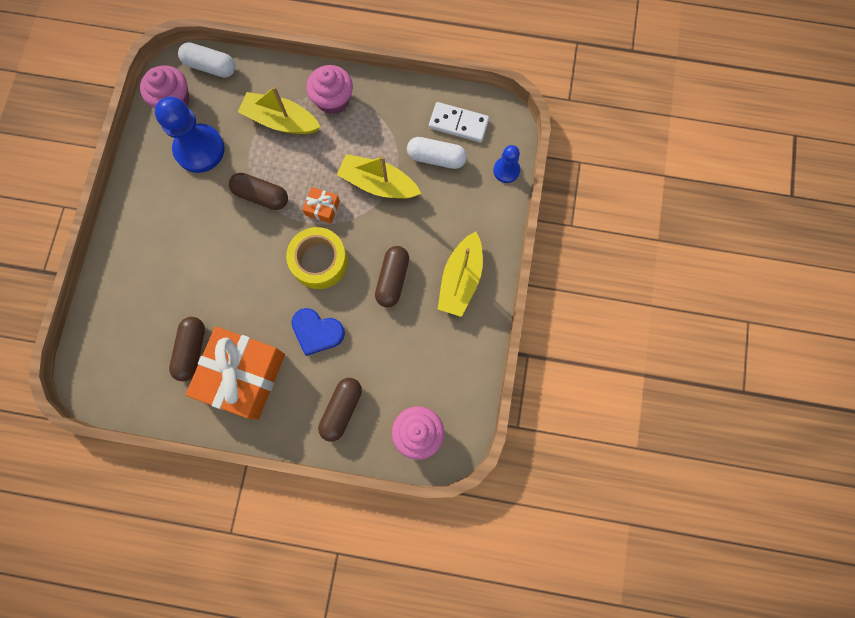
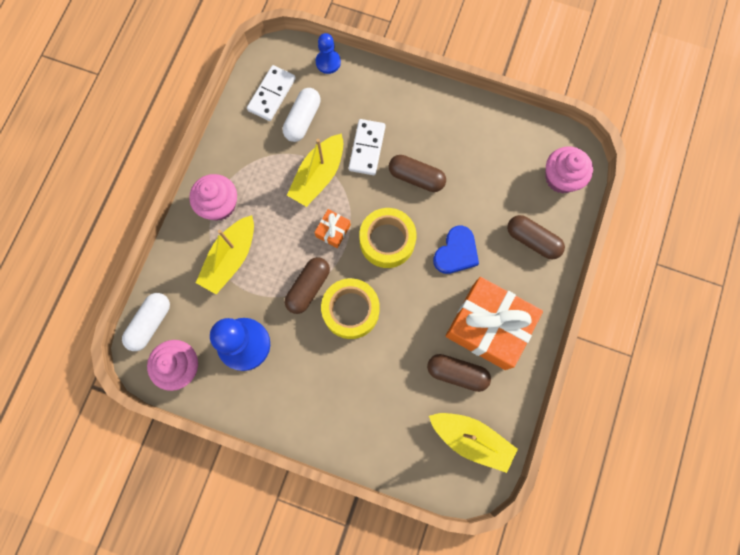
camera: 80 degrees left, 0 degrees up
yellow boat [438,231,483,317] -> yellow boat moved to [429,413,518,473]
none -> yellow tape [321,278,380,339]
none -> white domino [349,119,386,175]

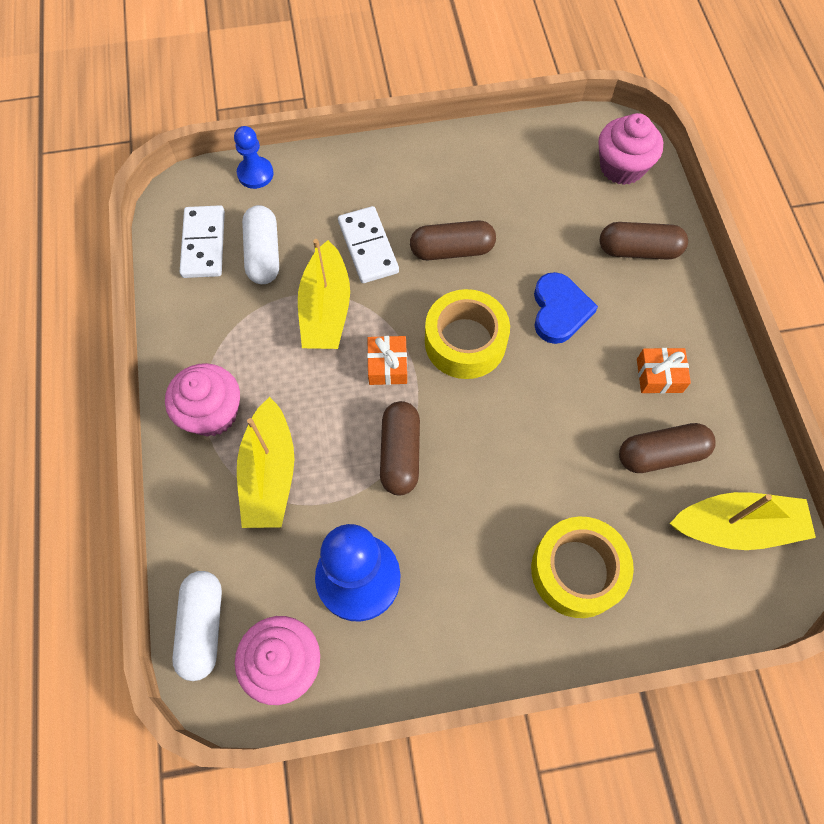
camera: 30 degrees left, 10 degrees down
yellow tape [321,278,380,339] -> yellow tape moved to [531,517,634,618]
orange gift [445,277,543,370] -> orange gift [637,348,691,394], size x0.42

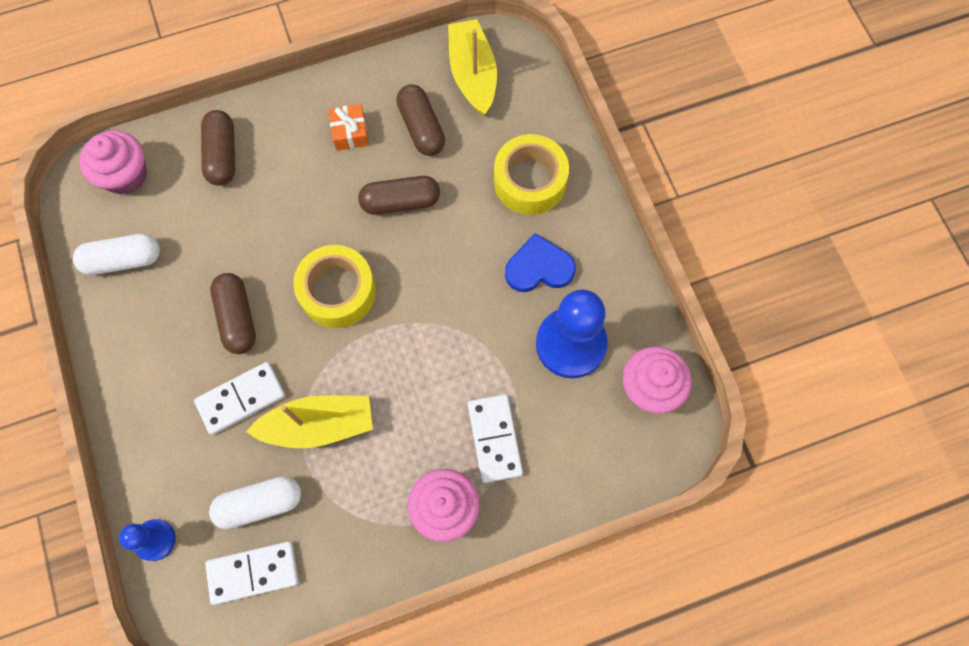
camera: 100 degrees left, 5 degrees up
white capsule [172,571,222,681] -> white capsule moved to [73,234,160,275]
yellow boat [237,397,294,528] -> white domino [468,394,523,483]
orange gift [367,336,407,385] -> none
brown capsule [380,401,420,495] -> brown capsule moved to [358,176,440,215]
blue heart [534,272,598,344] -> blue heart moved to [505,233,576,292]

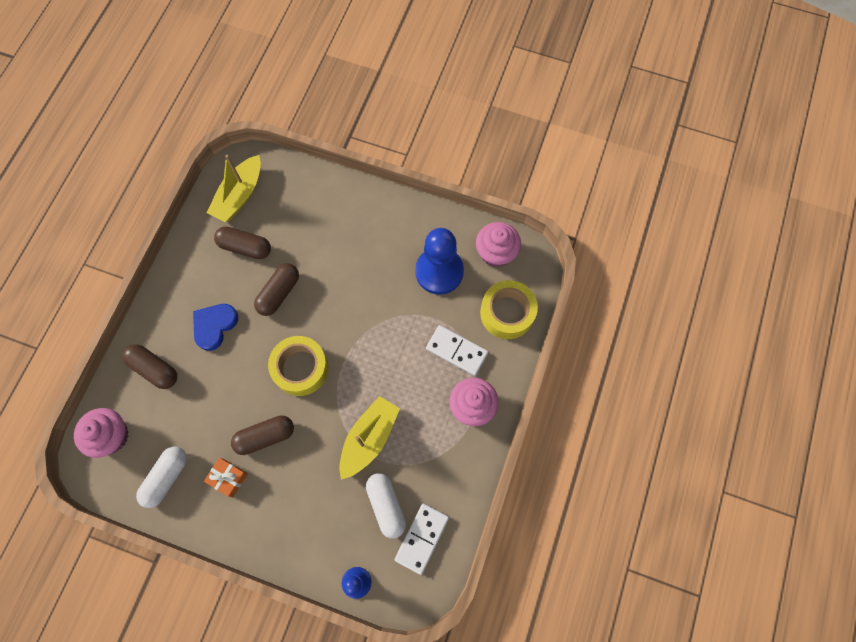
camera: 50 degrees left, 0 degrees up
white domino [194,362,285,435] -> none
white capsule [209,476,301,529] -> white capsule turned 45 degrees counterclockwise [366,473,406,539]
brown capsule [210,273,256,354] -> brown capsule turned 45 degrees counterclockwise [231,415,294,455]
orange gift [328,104,369,151] -> orange gift moved to [204,458,248,497]
yellow boat [448,19,497,115] -> yellow boat turned 90 degrees counterclockwise [207,155,261,222]
yellow tape [494,134,569,215] -> yellow tape moved to [480,280,538,339]
blue heart [505,233,576,292] -> blue heart moved to [193,304,238,351]

